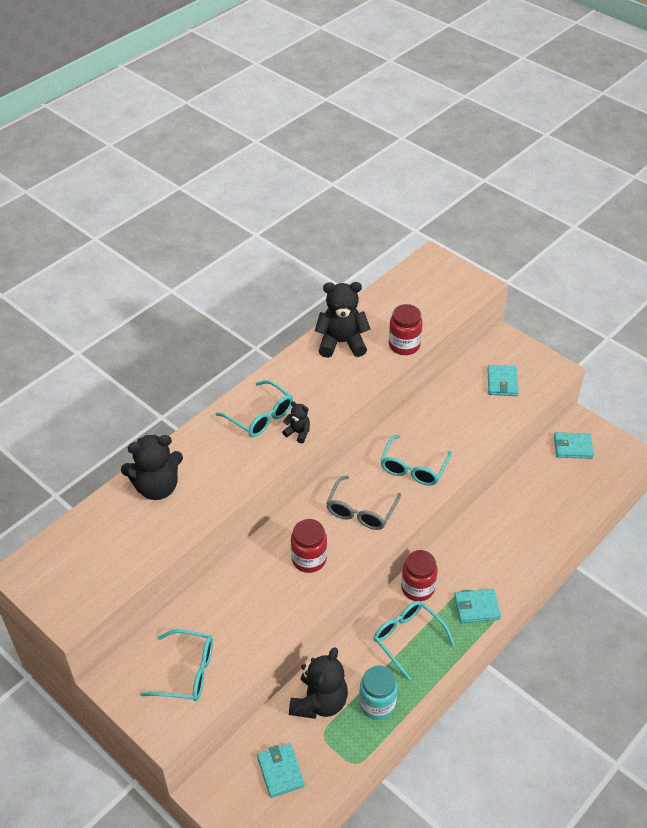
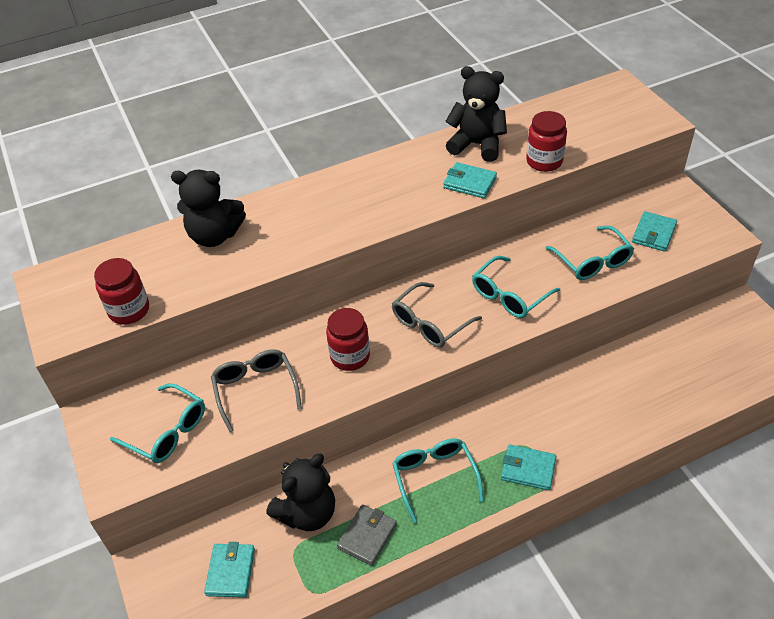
camera: 25 degrees right, 0 degrees up
turquoise glasses [216,380,293,437] -> turquoise glasses moved to [545,226,634,280]
black teddy bear [282,401,310,443] -> none
turquoise jar [359,665,398,720] -> grey wallet [337,504,397,566]
red jar [401,550,438,601] -> red jar moved to [94,258,149,325]
turquoise wallet [554,432,594,459] -> turquoise wallet moved to [443,162,497,198]
none -> grey glasses [211,350,302,432]

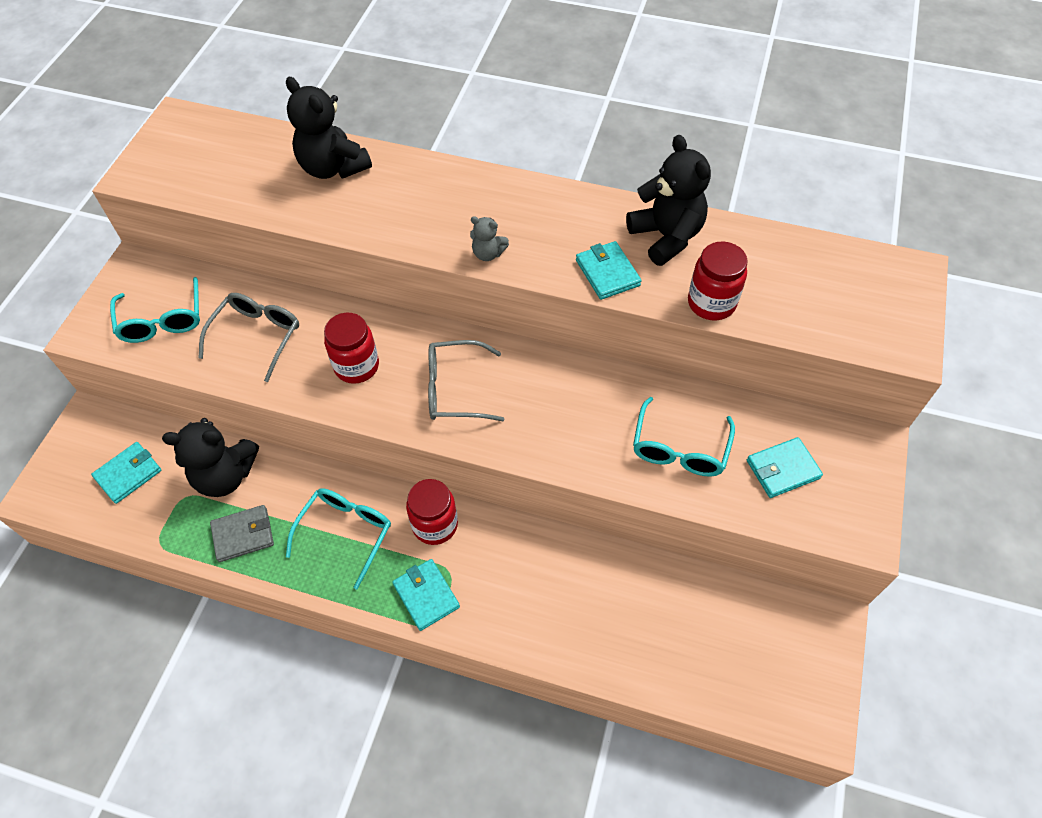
camera: 40 degrees right, 10 degrees up
red jar [94,258,149,325] -> red jar moved to [406,479,458,545]
turquoise glasses [472,256,560,318] -> none
none -> grey teddy bear [470,217,509,261]

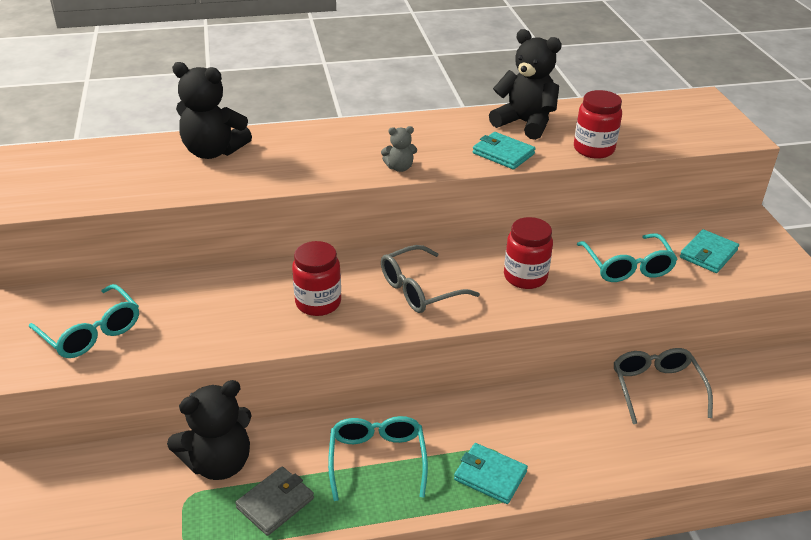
camera: 30 degrees left, 20 degrees down
turquoise wallet [91,442,161,504] -> none
grey glasses [198,293,299,382] -> grey glasses moved to [614,348,713,424]
red jar [406,479,458,545] -> red jar moved to [504,217,553,289]

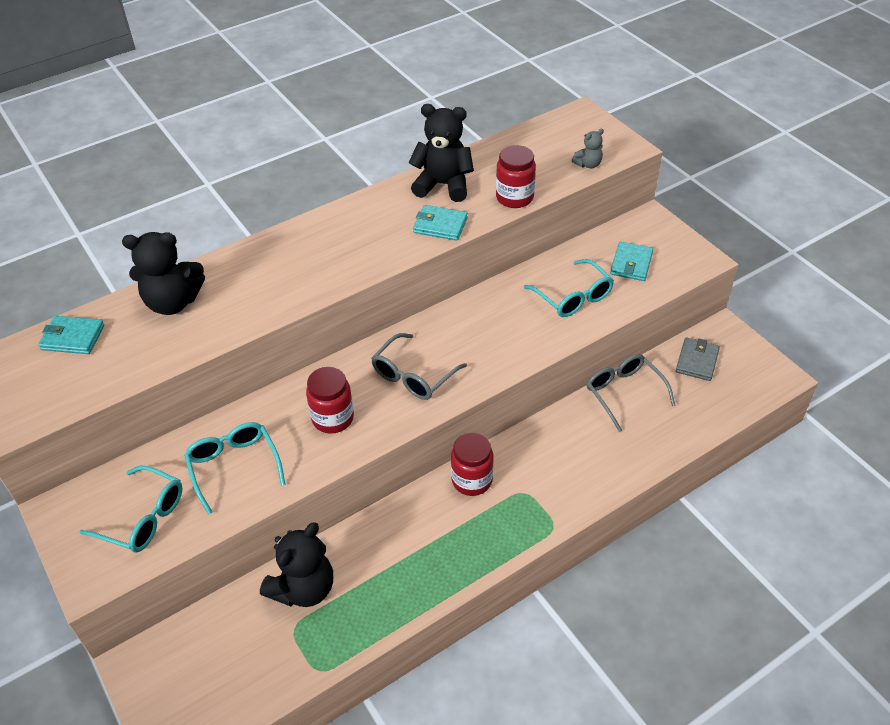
camera: 20 degrees left, 10 degrees up
grey wallet [235,467,314,536] -> grey wallet moved to [676,338,720,381]
turquoise glasses [328,416,428,501] -> turquoise glasses moved to [184,422,285,515]
grey teddy bear [381,126,417,172] -> grey teddy bear moved to [572,129,604,168]
turquoise wallet [454,443,528,504] -> turquoise wallet moved to [38,316,104,354]
red jar [504,217,553,289] -> red jar moved to [451,433,494,496]

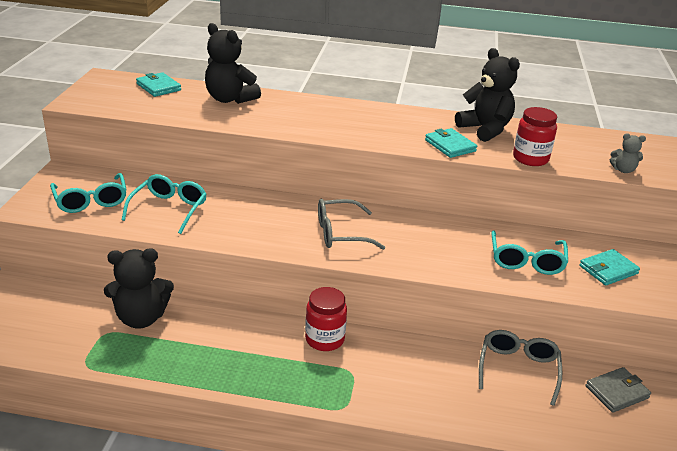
camera: 40 degrees right, 15 degrees down
red jar [306,367,354,434] -> none

